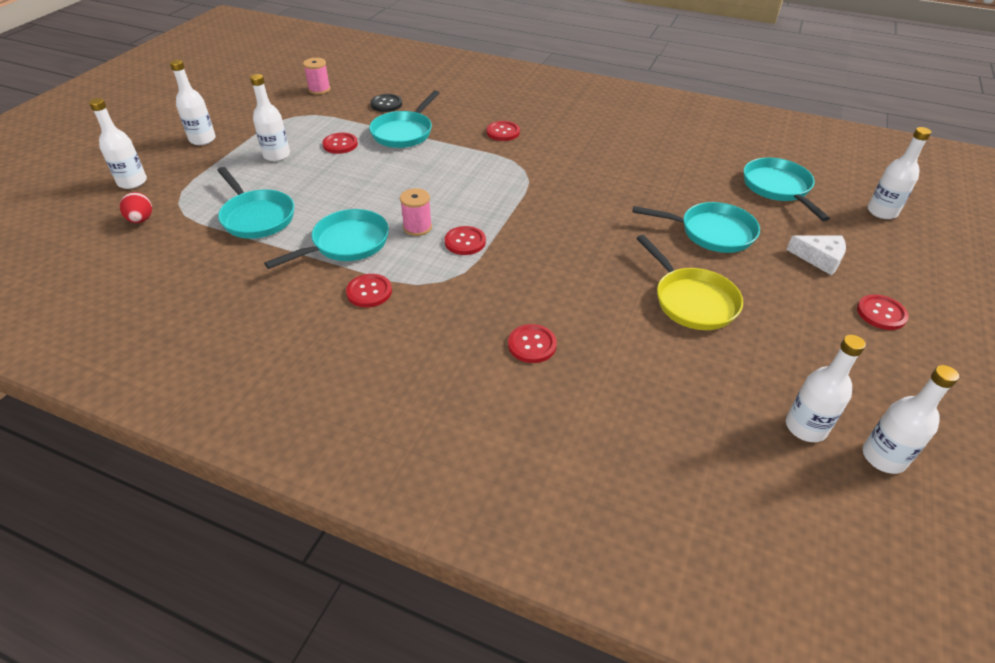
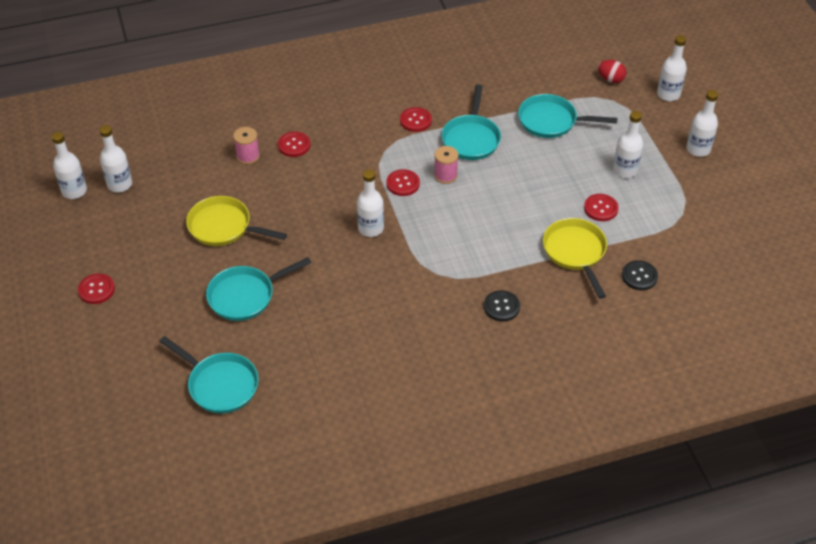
camera: 140 degrees right, 5 degrees up
pink spool [303,58,331,95] -> pink spool moved to [233,127,260,164]
turquoise pan [369,90,439,148] -> yellow pan [543,218,607,299]
red button [487,121,520,141] -> black button [484,290,520,321]
white cheese [786,236,846,275] -> none
white bottle [868,127,932,219] -> white bottle moved to [357,170,384,237]

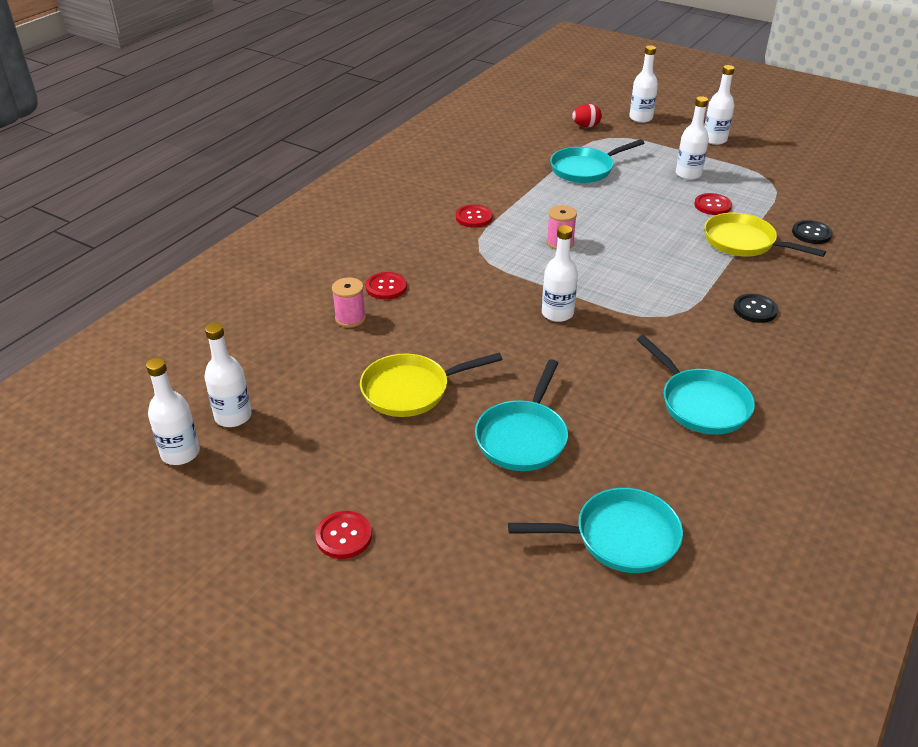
camera: 40 degrees left, 10 degrees down
red button [387,169,420,196] -> none
turquoise pan [442,84,501,160] -> turquoise pan moved to [637,335,755,435]

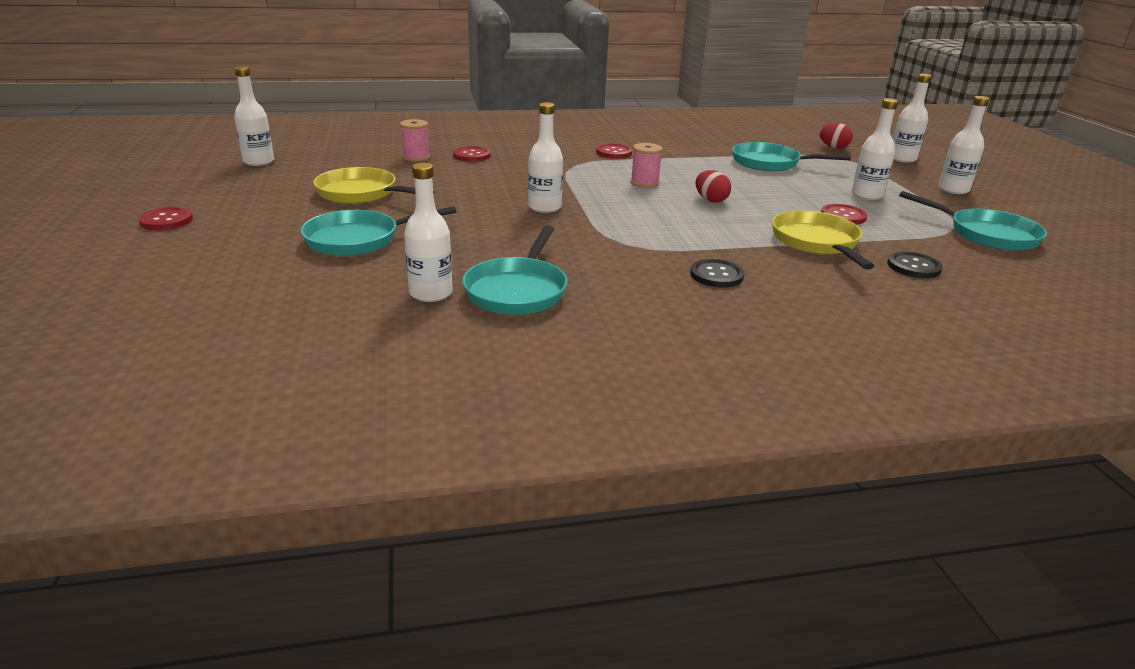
camera: 45 degrees right, 10 degrees down
white bottle [146,358,200,465] -> white bottle moved to [404,163,453,302]
turquoise pan [508,488,683,573] -> turquoise pan moved to [899,191,1047,251]
none -> red egg [696,170,731,203]

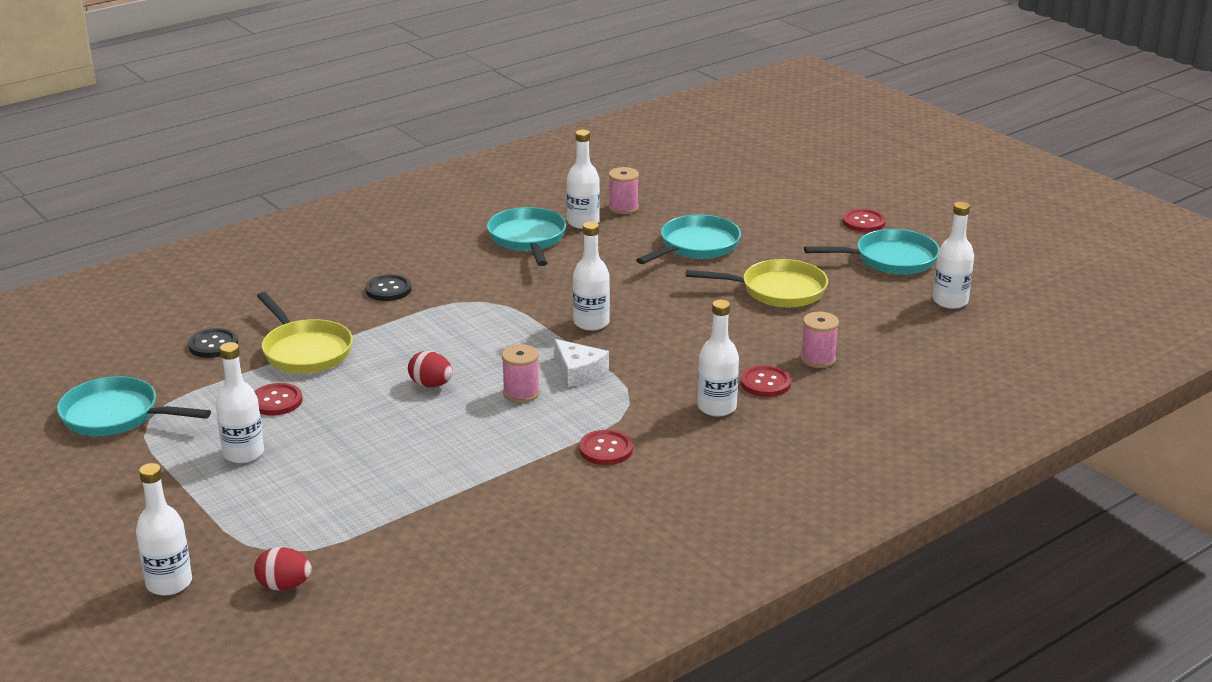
camera: 155 degrees right, 0 degrees up
turquoise pan [732,142,851,171] -> turquoise pan moved to [804,229,940,275]
white bottle [938,96,990,194] -> white bottle moved to [698,300,739,417]
none -> white cheese [554,339,609,387]
none -> pink spool [609,167,639,214]

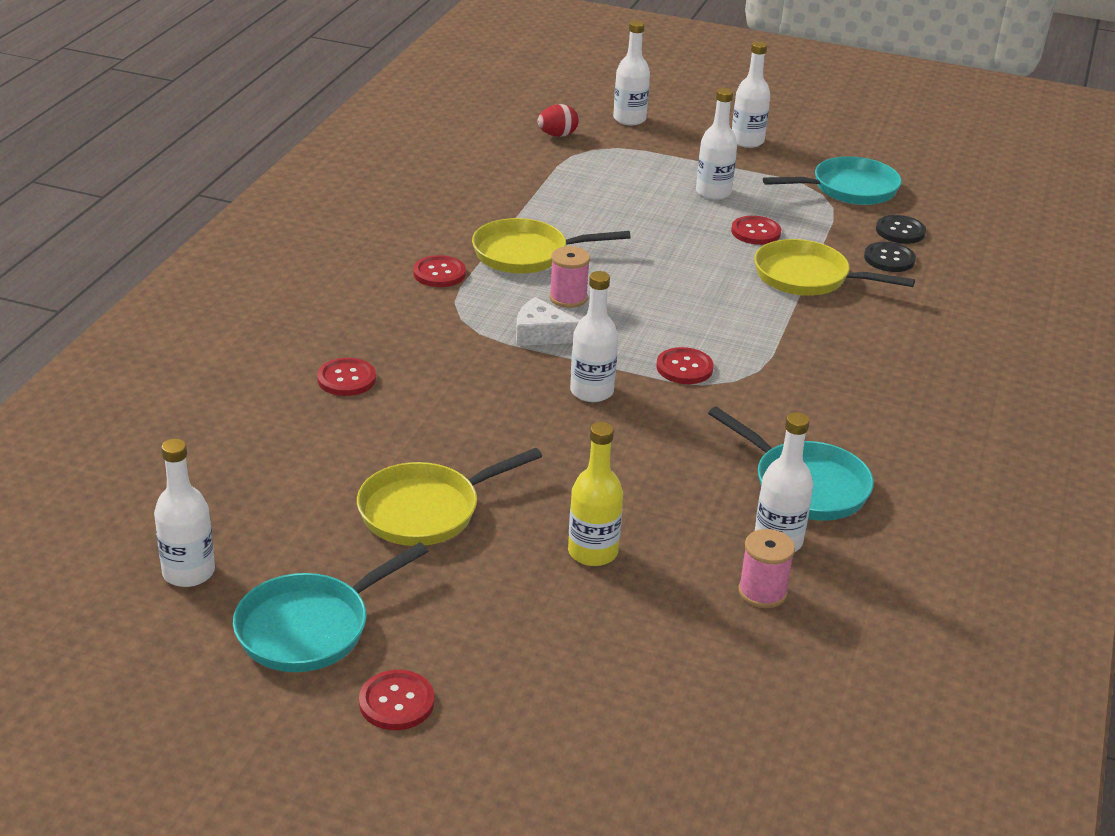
camera: 145 degrees right, 5 degrees up
black button [365,274,412,301] -> black button moved to [876,215,926,244]
red egg [408,351,453,387] -> none
turquoise pan [636,214,741,264] -> yellow bottle [568,422,623,566]
white bottle [698,300,739,417] -> white bottle moved to [732,41,771,148]
pink spool [800,312,839,368] -> none
none -> yellow pan [472,218,631,274]
none -> red button [656,347,714,384]

